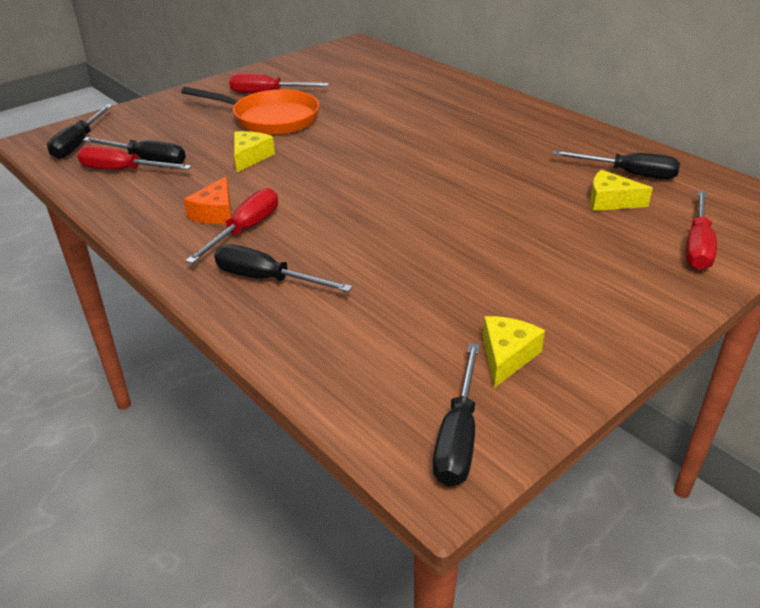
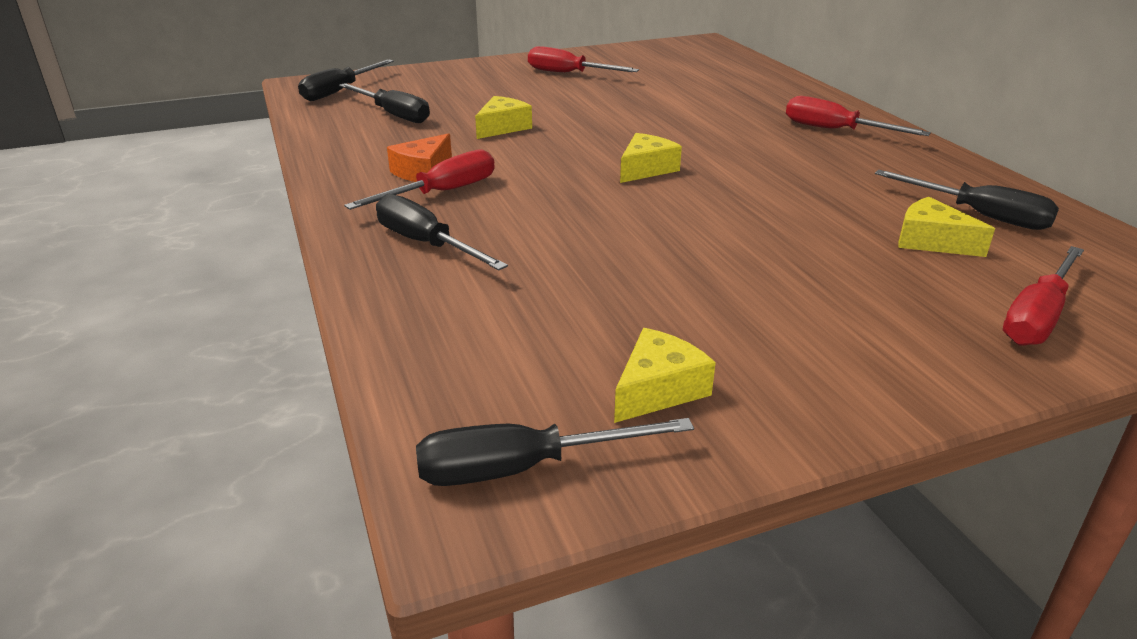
camera: 20 degrees right, 5 degrees down
red screwdriver [77,146,192,170] -> red screwdriver moved to [786,96,931,136]
orange pan [181,87,320,135] -> none
black screwdriver [433,343,480,487] -> black screwdriver turned 45 degrees clockwise [416,418,694,486]
none -> yellow cheese [620,133,682,183]

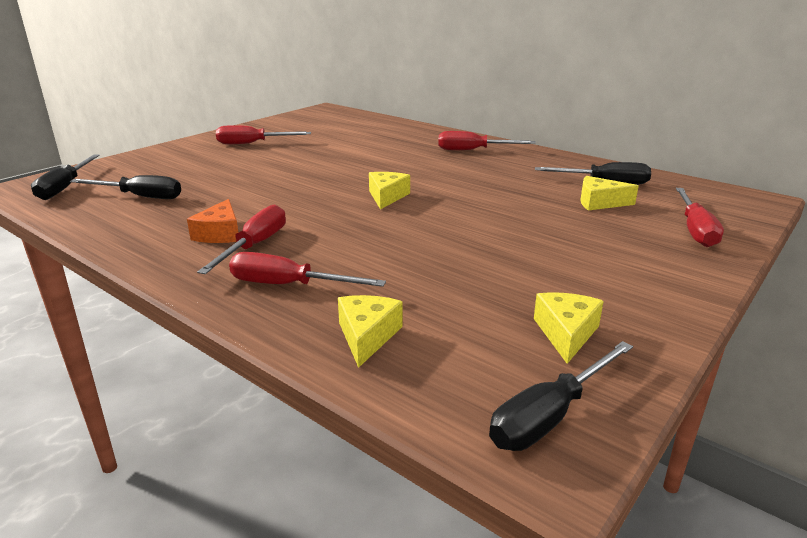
camera: 30 degrees left, 5 degrees down
black screwdriver [376,194,508,270] -> red screwdriver [229,252,386,287]
yellow cheese [475,96,532,139] -> yellow cheese moved to [338,295,403,368]

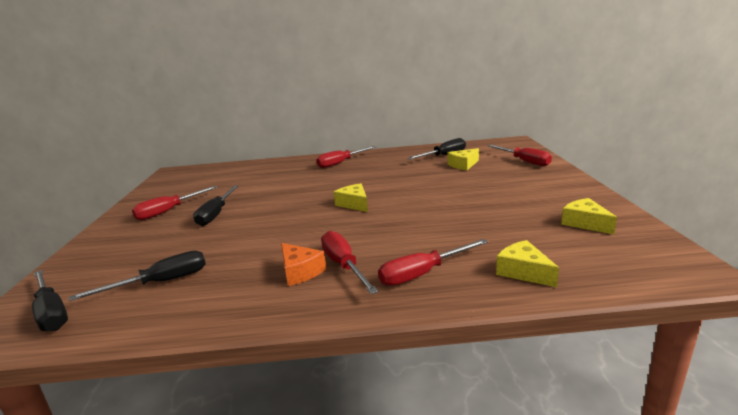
camera: 40 degrees left, 5 degrees down
black screwdriver [489,341,633,451] -> black screwdriver moved to [193,186,238,226]

